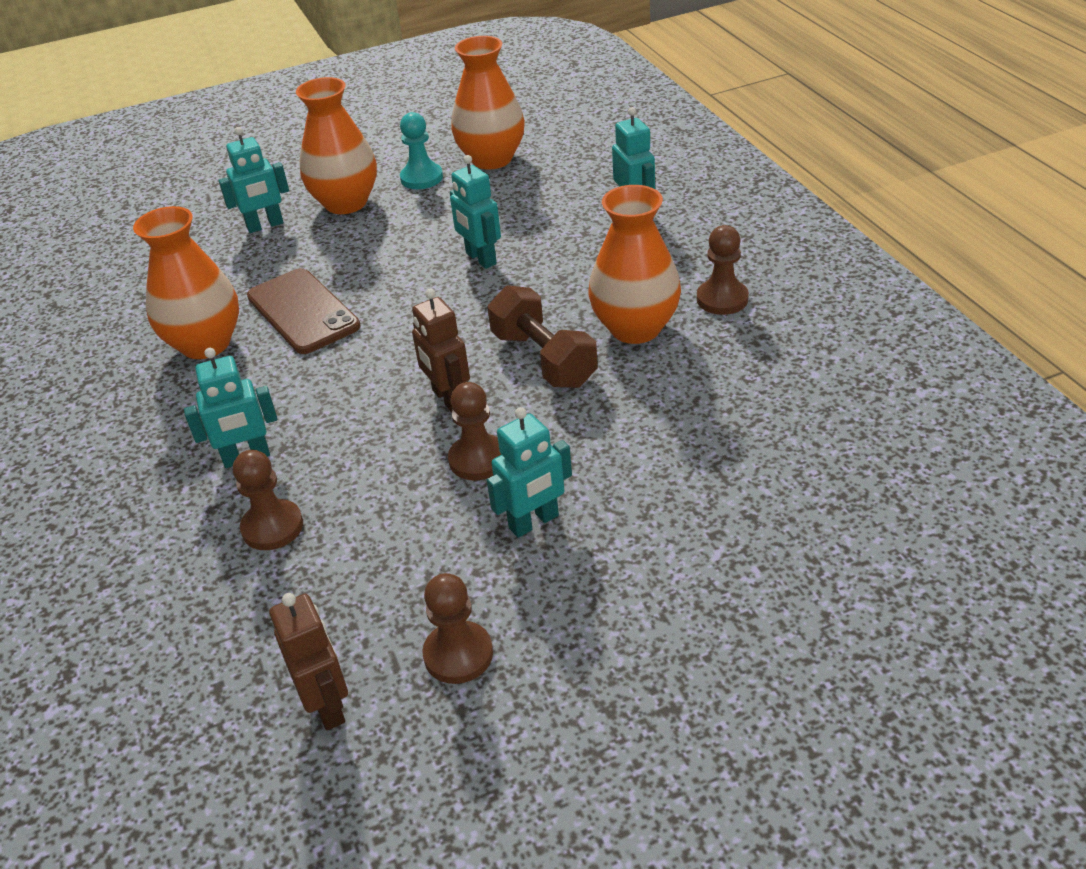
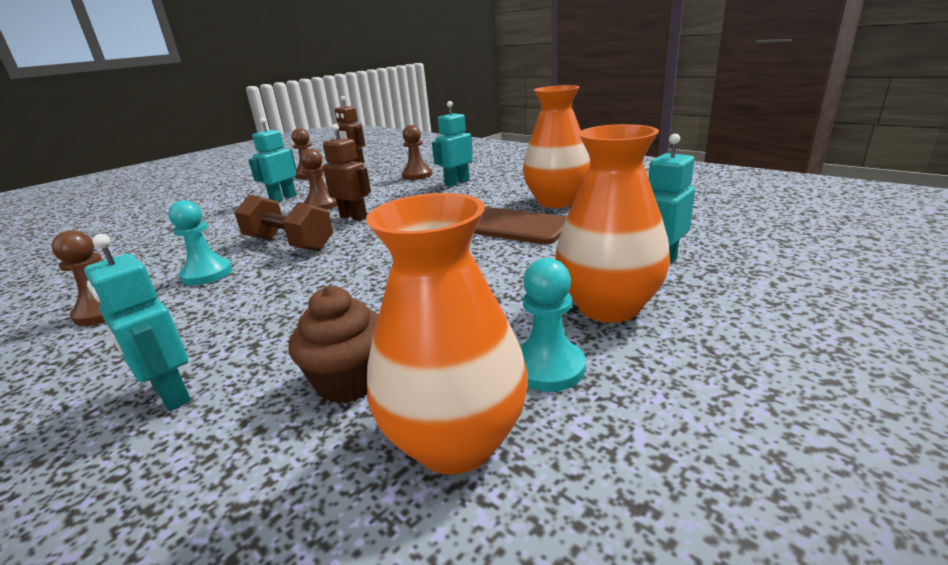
camera: 155 degrees right, 15 degrees down
turquoise robot [450,155,501,269] -> none
orange vase [589,185,681,344] -> turquoise pawn [168,200,232,285]
none -> brown cupcake [288,286,379,404]

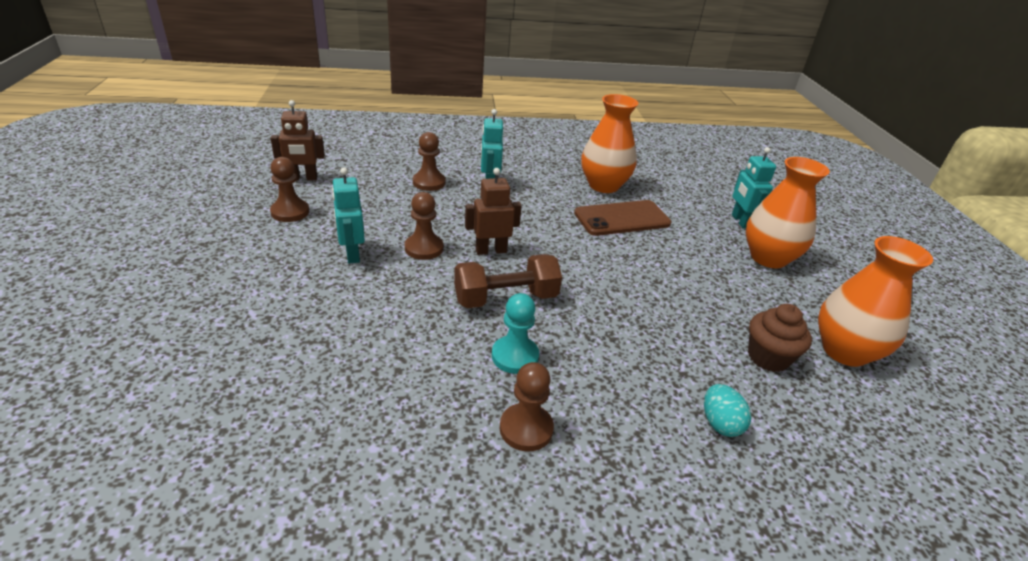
camera: 55 degrees left, 10 degrees up
turquoise robot [84,234,191,411] -> turquoise egg [704,384,751,437]
turquoise pawn [520,258,586,392] -> none

